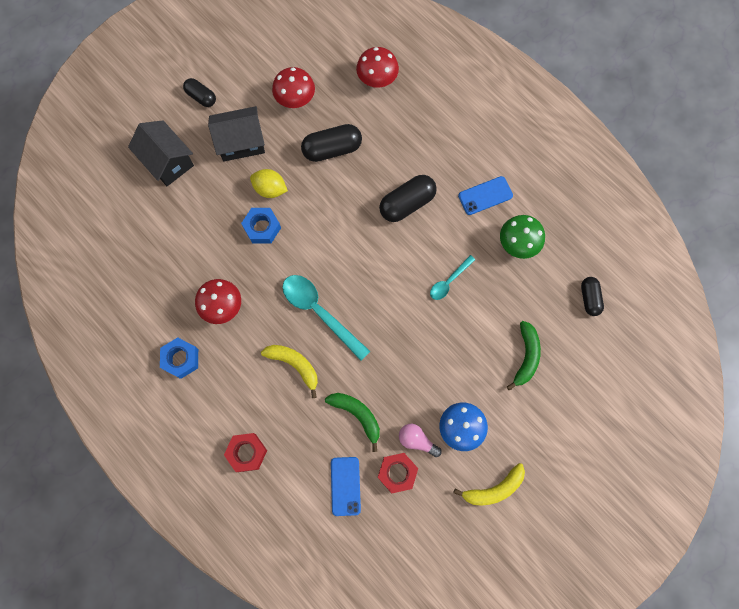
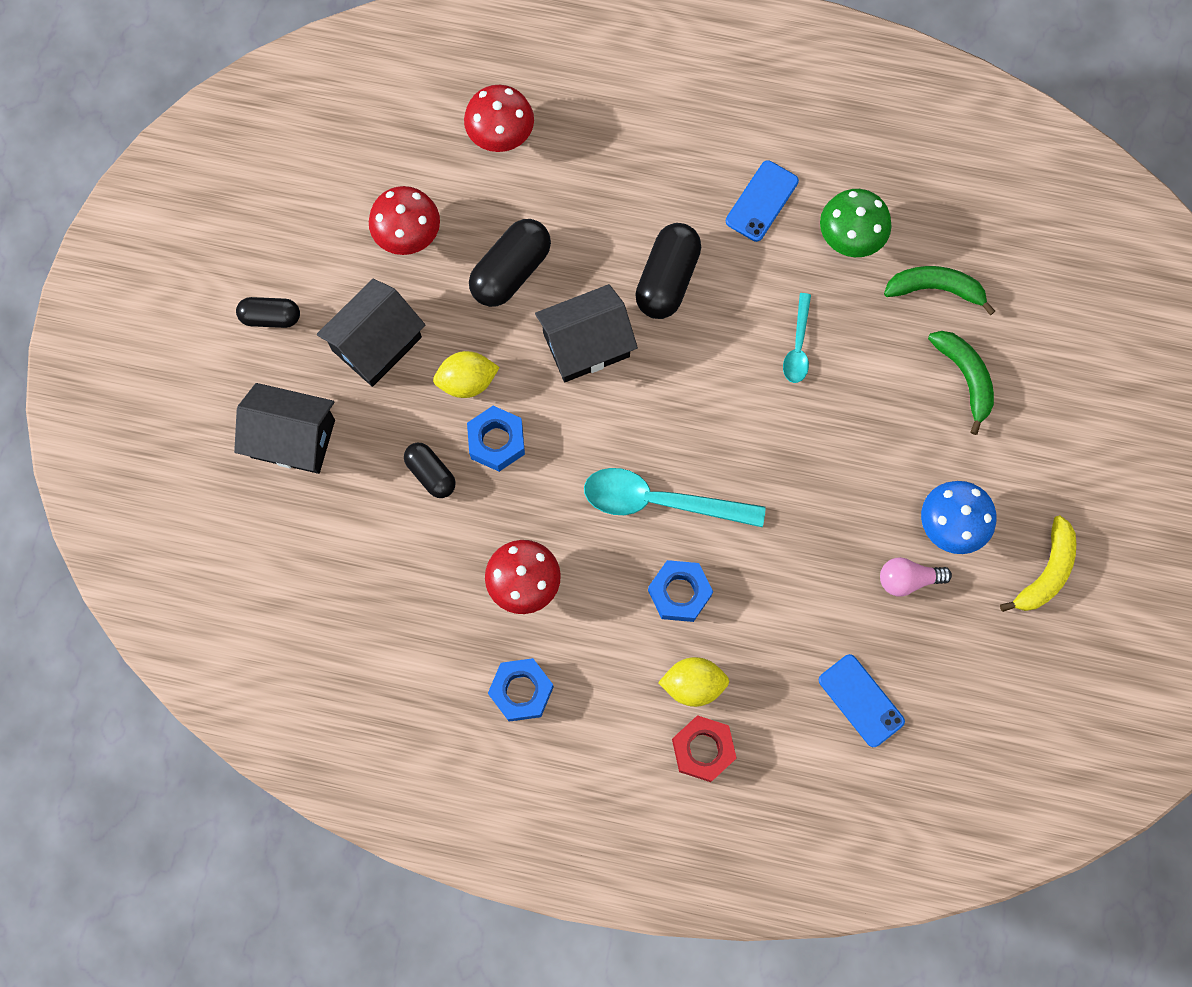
camera: 35 degrees left, 0 degrees up
yellow banana [261,345,318,398] -> blue nut [648,560,713,622]
green banana [325,393,380,452] -> green banana moved to [884,266,995,315]
red nut [378,453,418,493] -> none
black capsule [581,277,604,316] -> black capsule moved to [404,443,456,498]
none -> black house [535,284,638,382]
none -> yellow lemon [658,657,729,707]

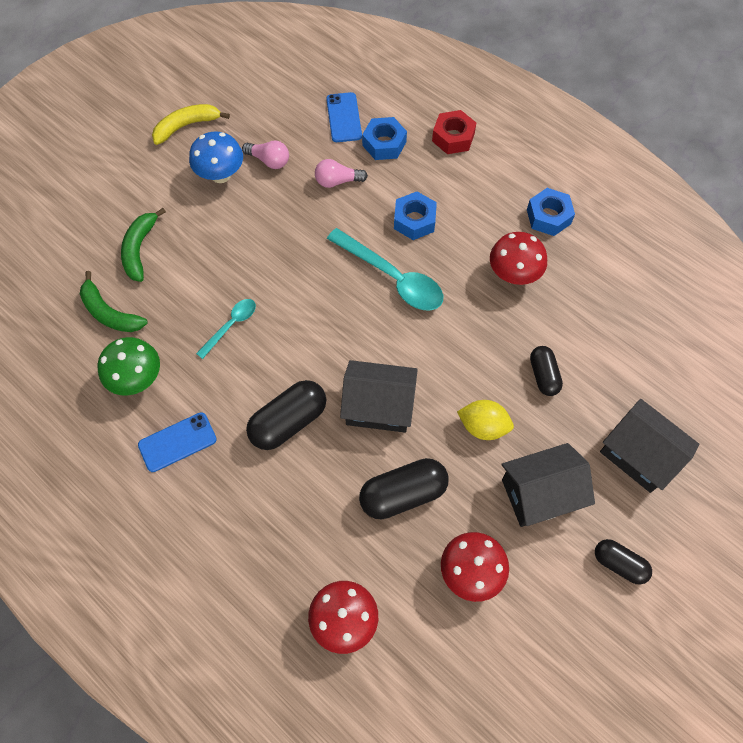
camera: 150 degrees left, 10 degrees down
blue nut [467,406,525,472] -> blue nut moved to [362,117,407,160]
yellow lemon [658,657,729,707] -> none
none -> pink light bulb [315,159,368,188]

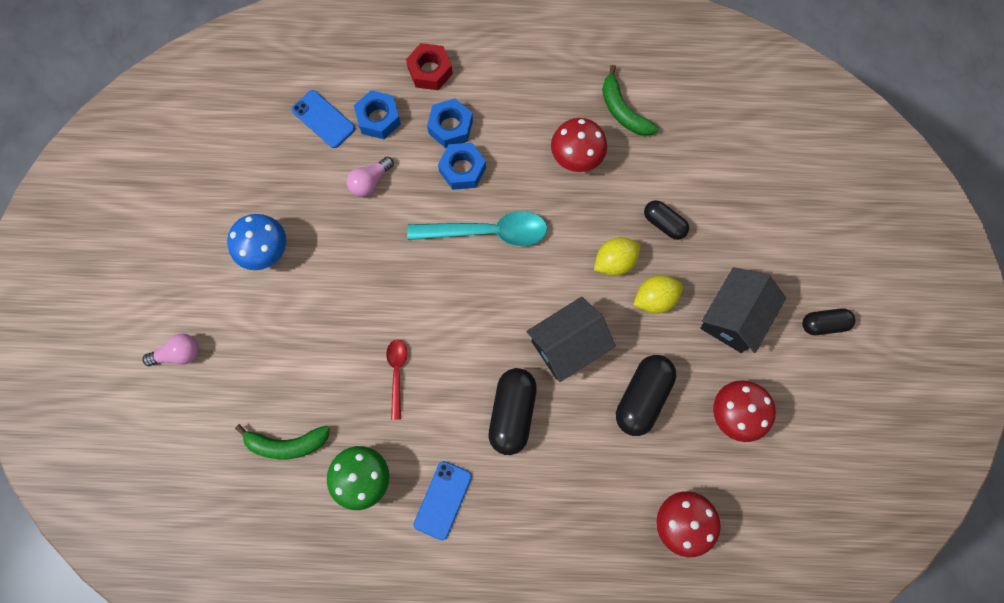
camera: 40 degrees left, 10 degrees up
green banana [121,208,166,282] -> green banana moved to [602,65,659,136]
yellow banana [152,104,230,145] -> none
turquoise spoon [196,299,256,359] -> red spoon [386,339,407,420]
pink light bulb [242,141,289,169] -> pink light bulb moved to [143,334,199,366]
blue nut [527,188,575,236] -> blue nut moved to [427,98,473,148]
black house [600,399,700,493] -> none
none -> yellow lemon [594,237,640,276]

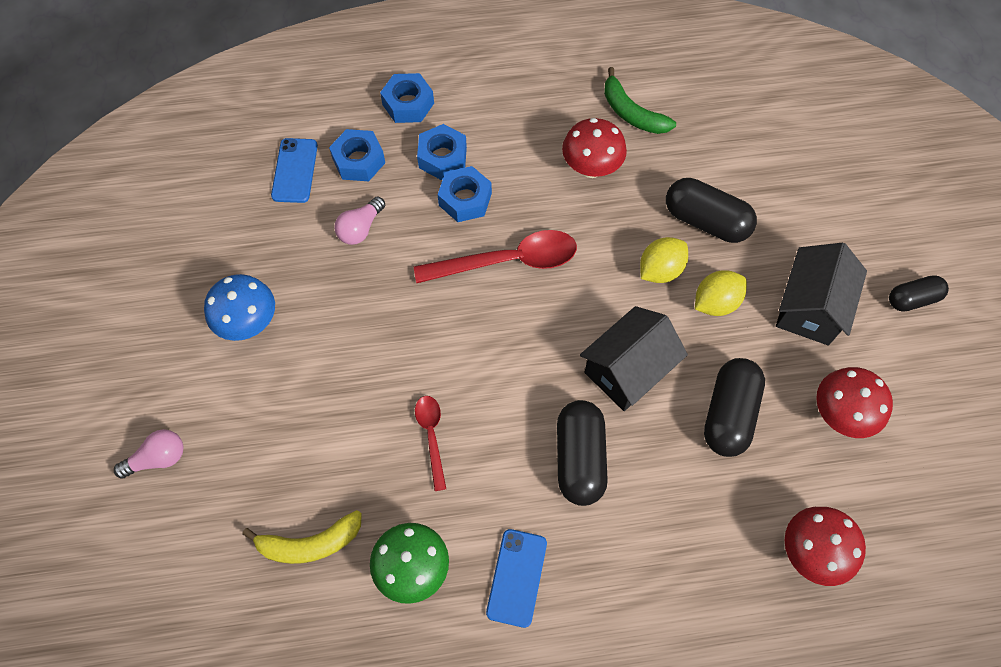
camera: 10 degrees left, 10 degrees down
green banana [235,424,330,459] -> yellow banana [242,510,362,564]
blue phone [292,90,355,148] -> blue phone turned 60 degrees clockwise [271,138,318,203]
red nut [406,43,453,90] -> blue nut [380,73,434,123]
turquoise spoon [407,211,547,246] -> red spoon [414,230,577,283]
black capsule [644,200,689,240] -> black capsule [666,178,757,243], size x1.62

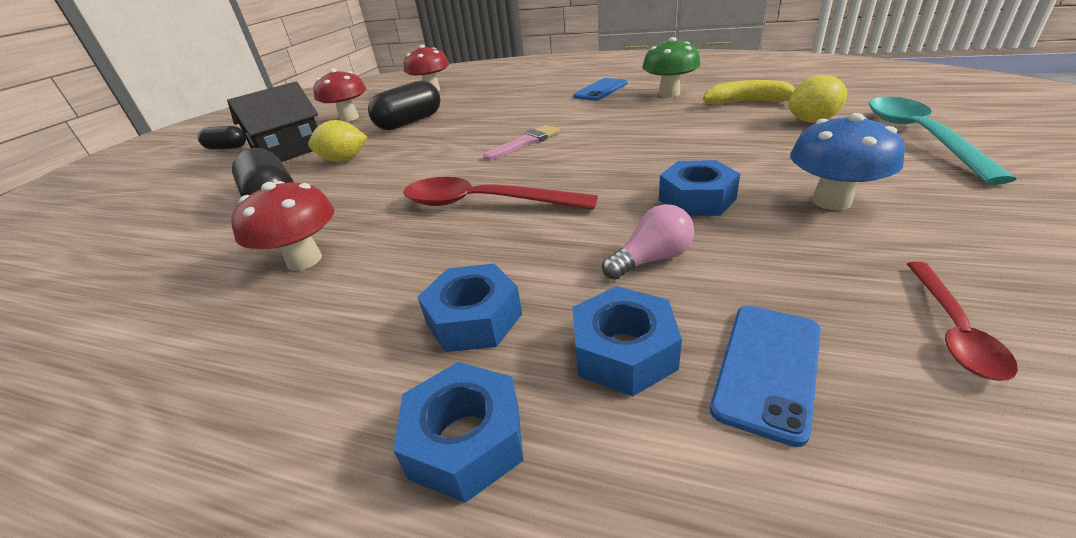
camera: 150 degrees left, 30 degrees down
pink light bulb [114,429,183,479] -> turquoise spoon [869,97,1016,185]
red spoon [415,396,446,491] -> red spoon moved to [907,262,1018,381]
blue nut [438,166,492,222] -> blue nut moved to [659,160,740,216]
black capsule [557,400,608,506] -> none
black house [580,306,688,411] -> none
green banana [604,67,676,134] -> none
yellow lemon [640,237,688,283] -> yellow lemon moved to [788,75,847,123]
none -> pink brush [483,125,560,160]

